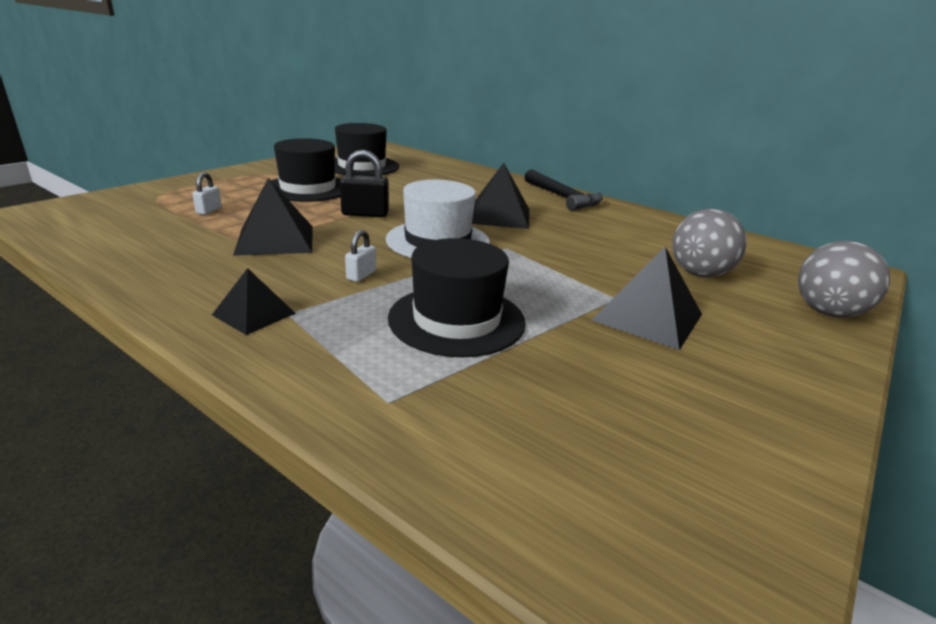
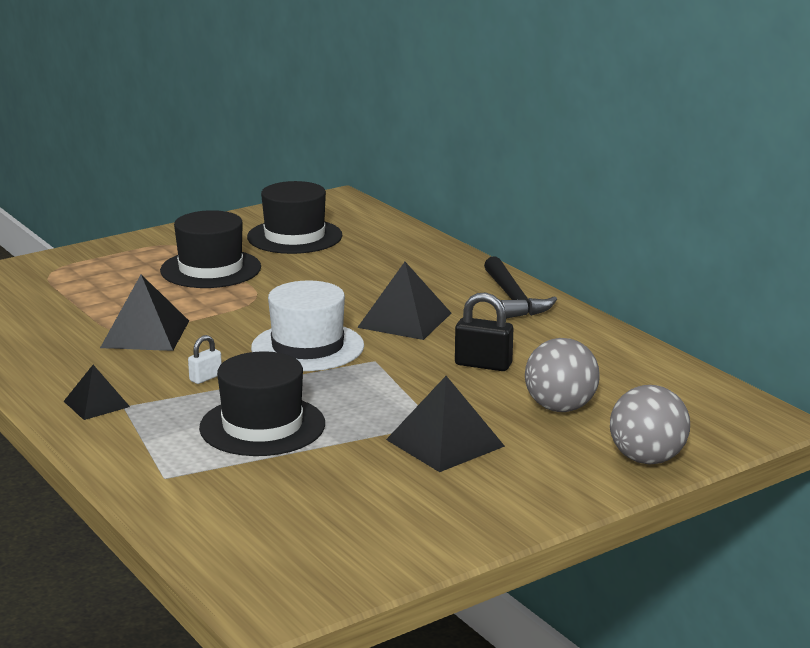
camera: 20 degrees right, 5 degrees down
white padlock [192,173,222,215] -> none
black padlock [340,150,389,217] -> black padlock moved to [455,293,513,371]

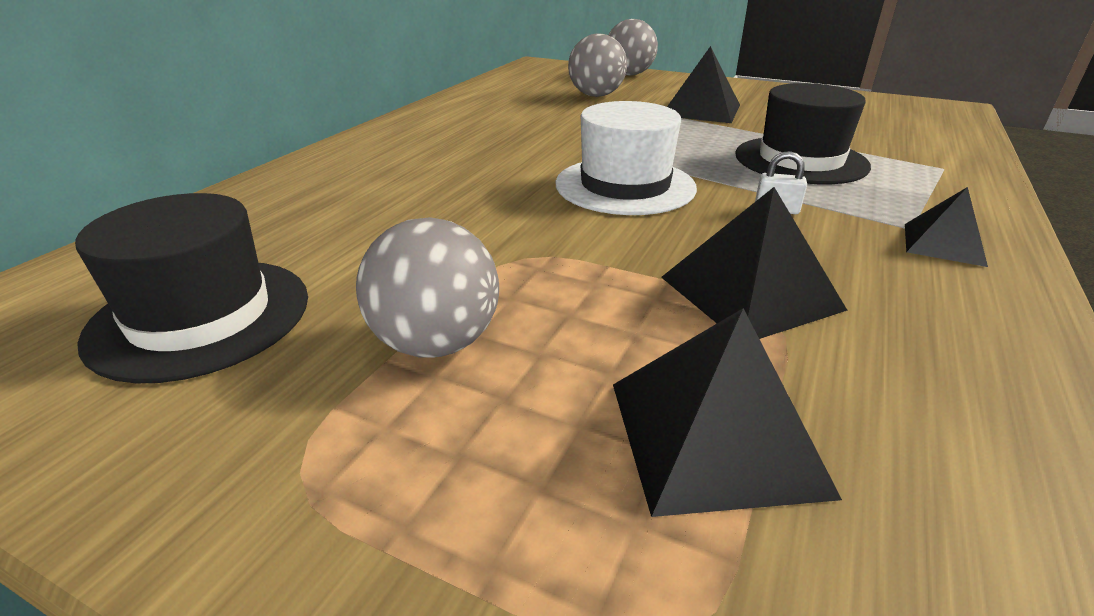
camera: 120 degrees left, 10 degrees up
black hat [160,210,261,288] -> grey ball [356,217,499,358]
black pyramid [357,262,451,340] -> black pyramid moved to [613,308,842,517]
black padlock [455,293,513,371] -> none
black hammer [484,256,557,319] -> none

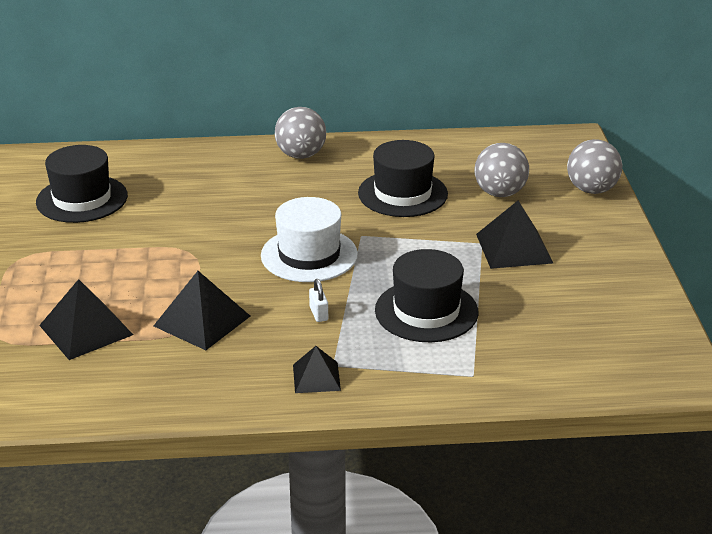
camera: 60 degrees right, 0 degrees up
grey ball [356,217,499,358] -> grey ball moved to [275,107,326,159]
none -> black hat [358,140,448,217]

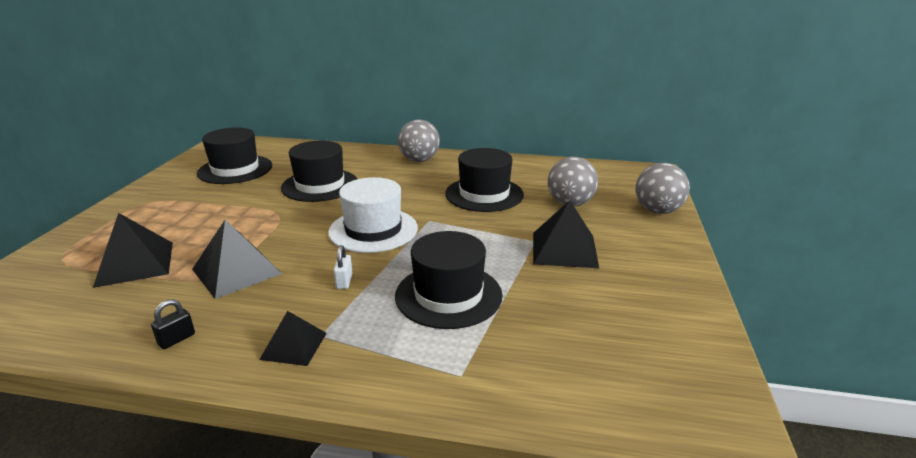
camera: 15 degrees right, 5 degrees down
none -> black padlock [151,299,195,349]
none -> black hat [281,141,357,202]

